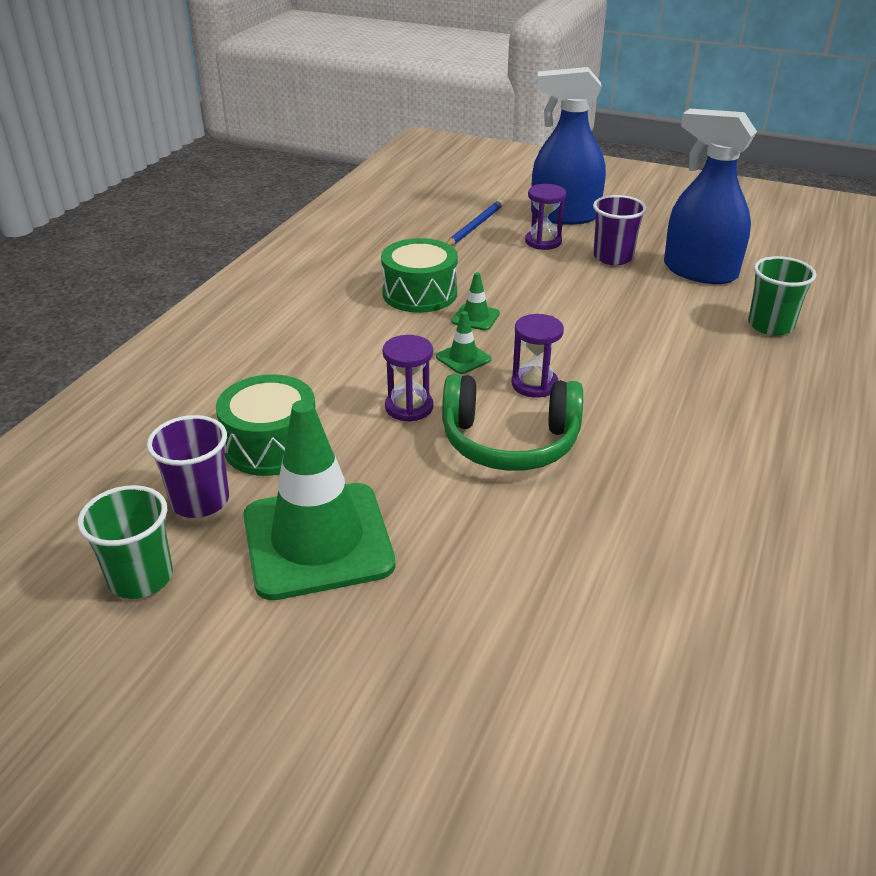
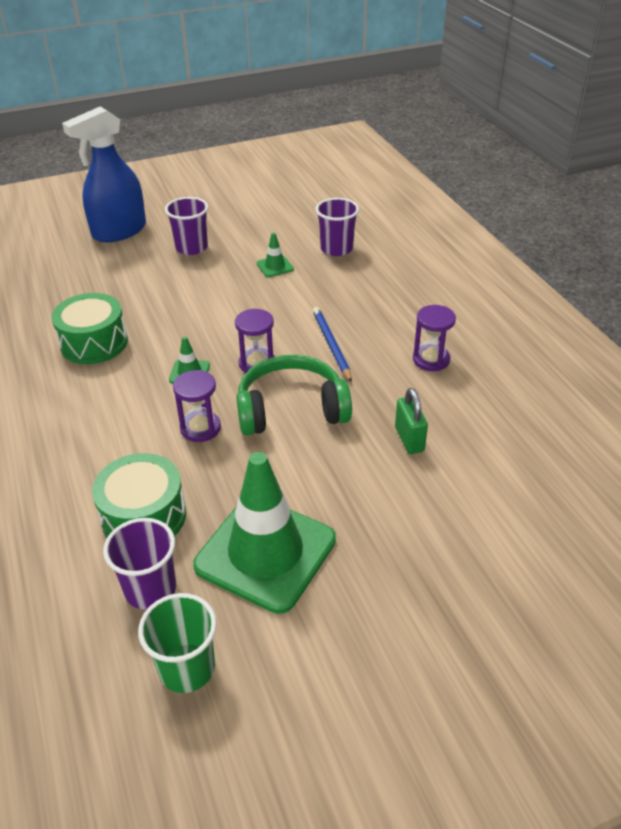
camera: 45 degrees left, 5 degrees up
green headphones [442,374,583,471] -> green headphones turned 150 degrees counterclockwise [236,355,352,435]
blue pencil [447,200,504,246] -> blue pencil moved to [313,307,352,382]
green traffic cone [452,272,500,330] -> green traffic cone moved to [257,233,294,277]
purple hourglass [525,184,566,250] -> purple hourglass moved to [413,305,456,371]
blue spray bottle [664,109,757,284] -> none
green cup [748,256,816,336] -> purple cup [316,198,359,256]
none -> green padlock [395,388,428,454]

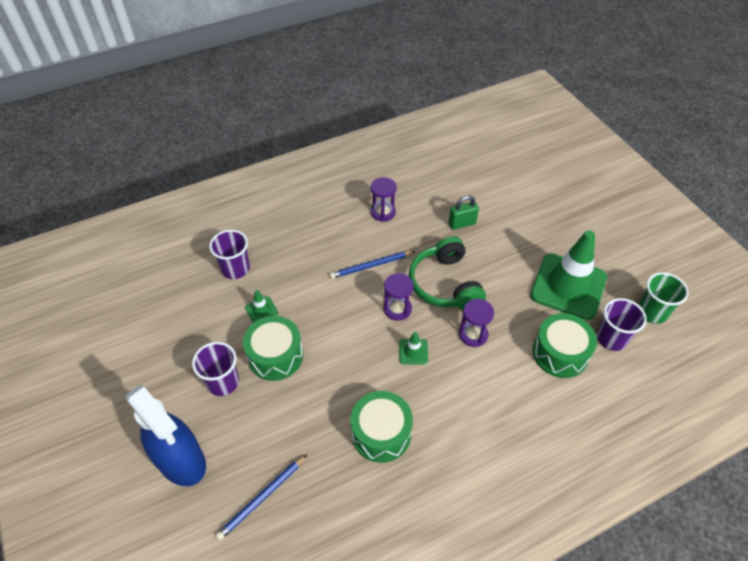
camera: 95 degrees left, 10 degrees up
none -> blue pencil [216,455,307,540]
none -> green drum [243,316,303,381]

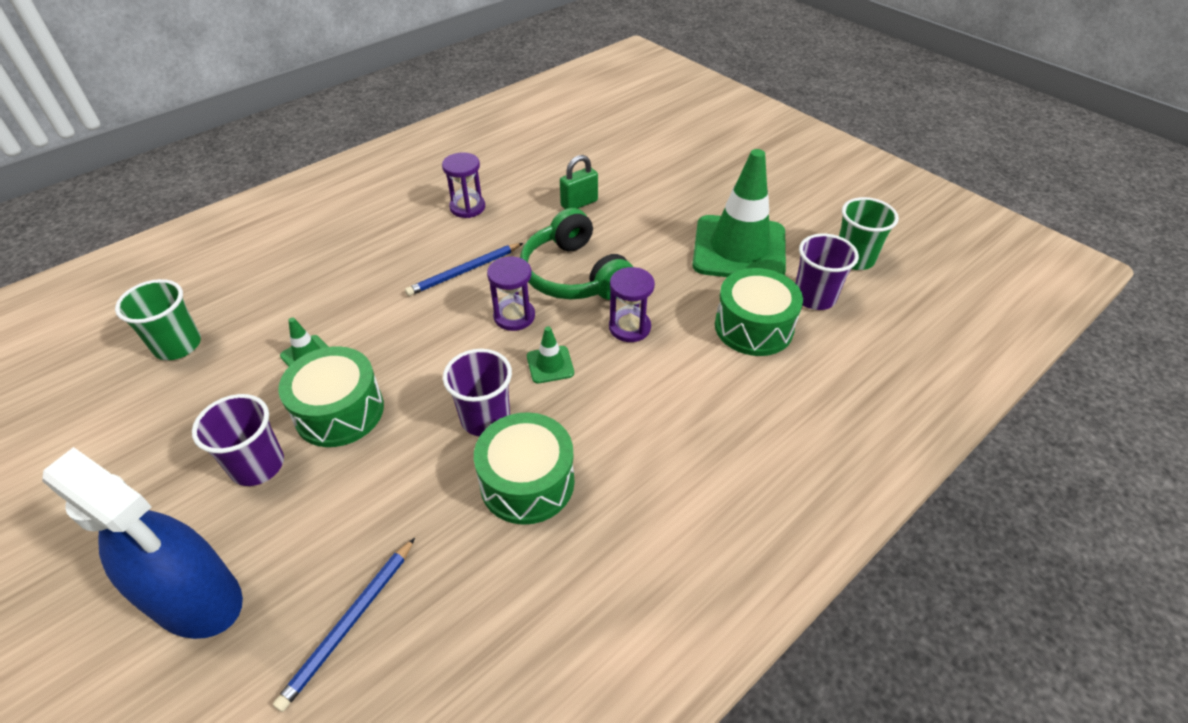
camera: 15 degrees left, 5 degrees down
purple cup [209,230,250,279] -> purple cup moved to [443,349,512,436]
none -> green cup [115,279,201,360]

